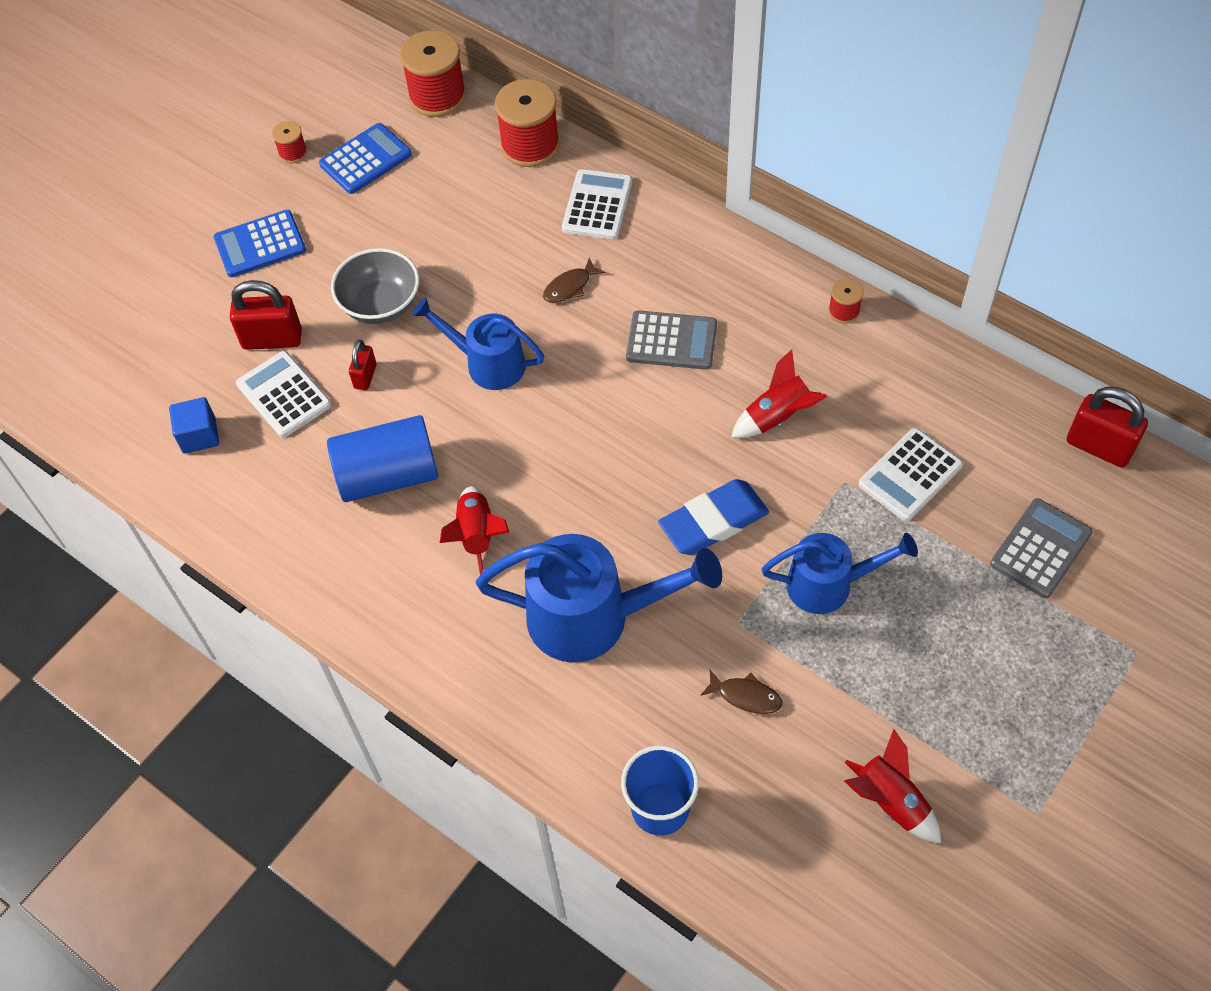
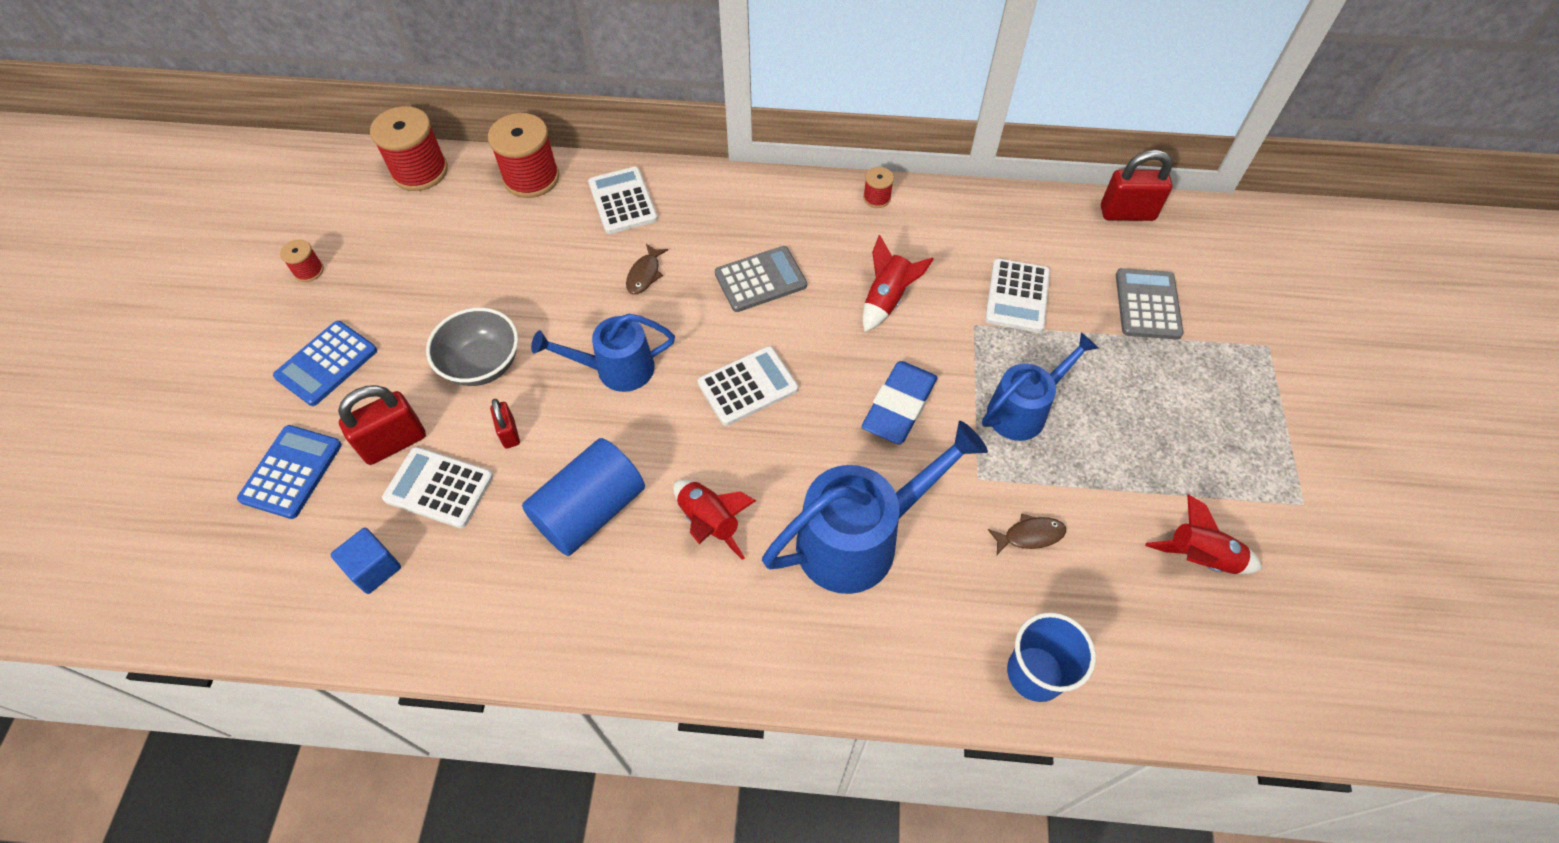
camera: 35 degrees left, 0 degrees up
blue calculator [319,123,412,194] -> blue calculator moved to [237,425,342,519]
none -> white calculator [698,346,798,426]

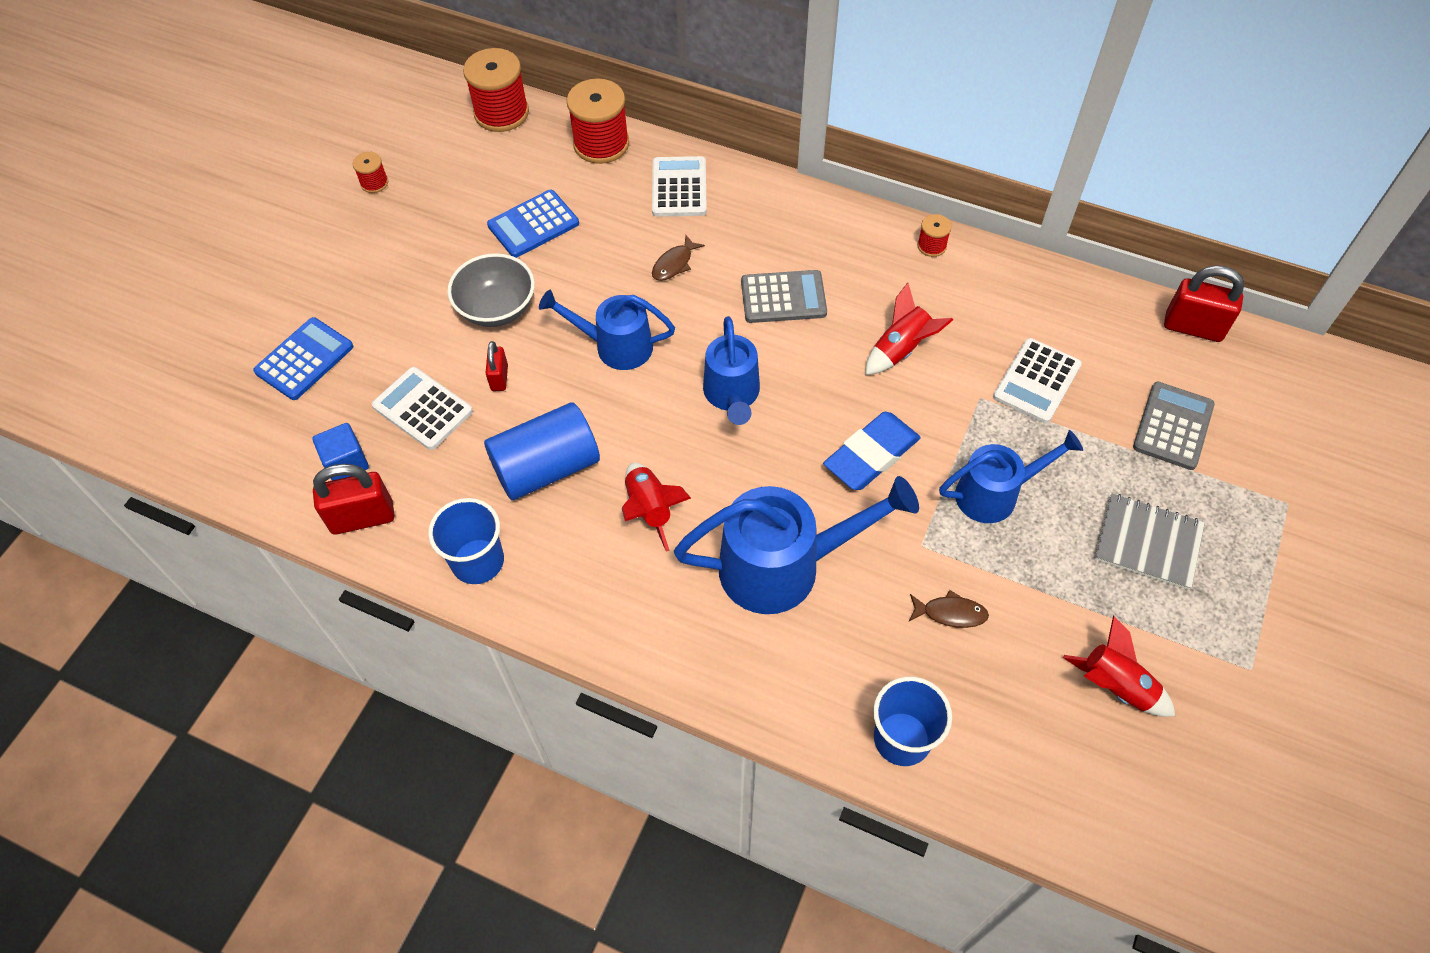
camera: 20 degrees right, 0 degrees up
blue calculator [273,321,377,406] -> blue calculator moved to [487,190,579,258]
red padlock [338,385,426,465] -> red padlock moved to [313,464,394,535]
white calculator [698,346,798,426] -> blue watering can [703,316,760,425]
none -> blue cup [428,498,504,584]
none -> grey notebook [1095,493,1205,590]

